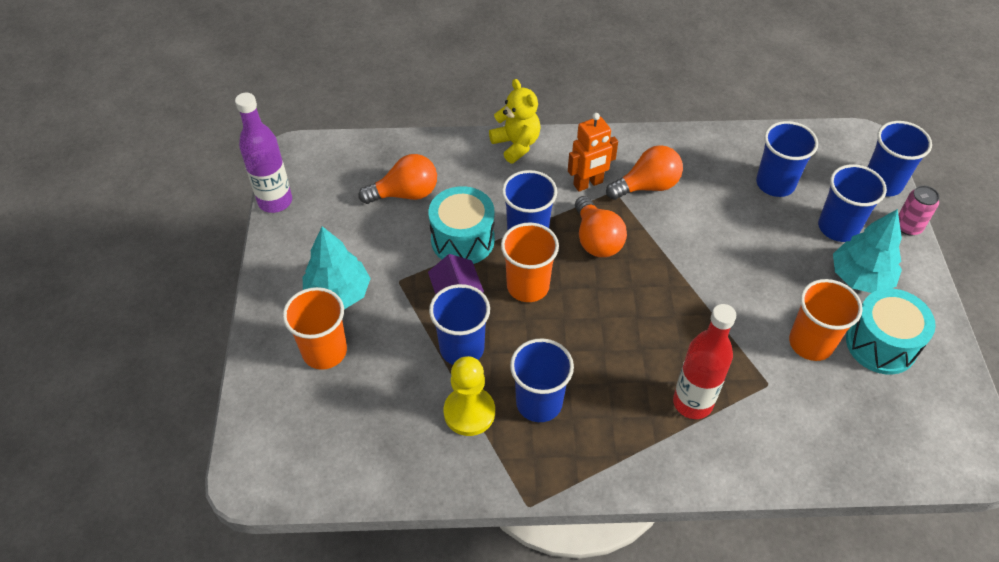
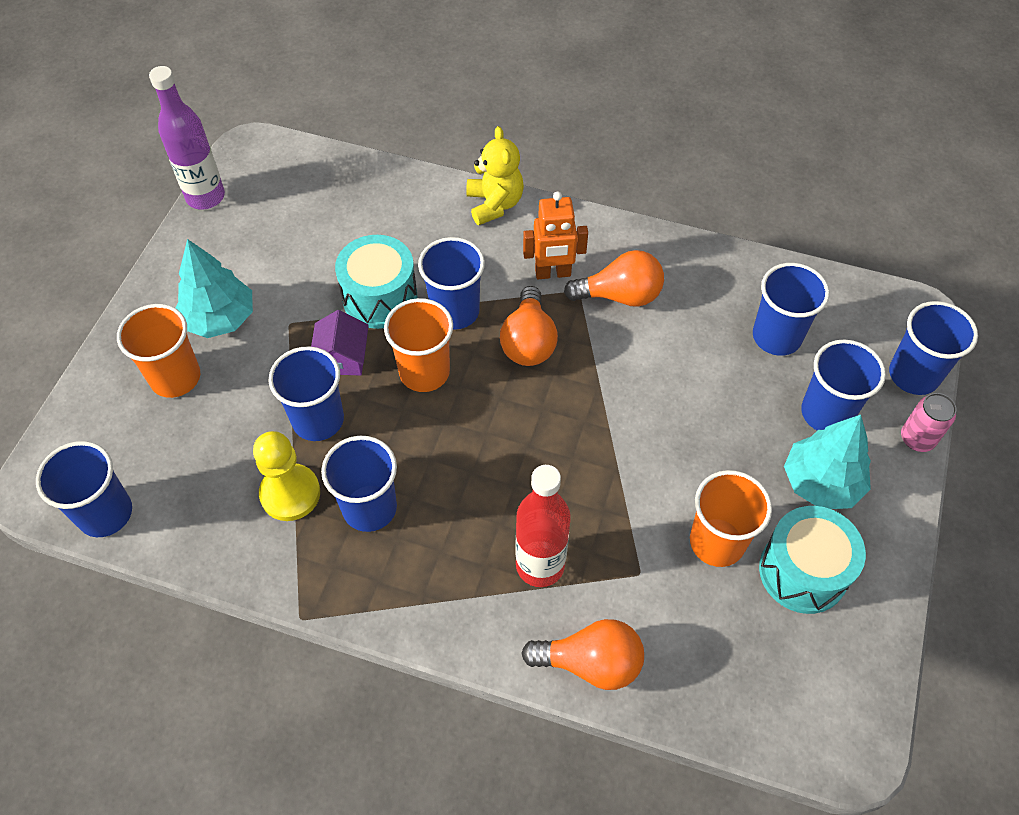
camera: 20 degrees right, 5 degrees up
orange light bulb [359,154,437,204] -> orange light bulb moved to [521,619,644,690]
none -> blue cup [36,441,132,537]

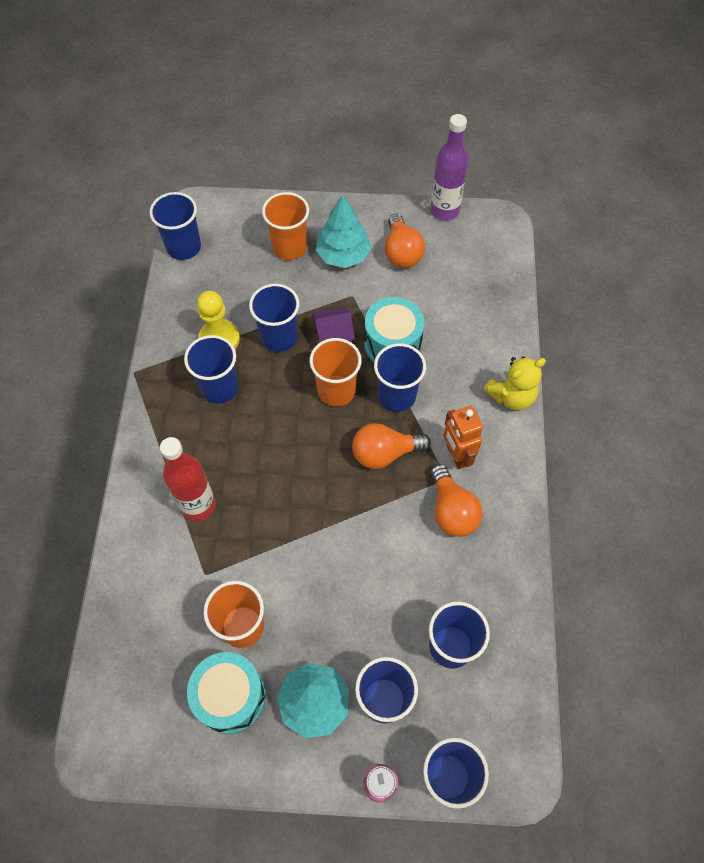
camera: 75 degrees right, 5 degrees up
orange light bulb [521,619,644,690] -> orange light bulb moved to [385,213,425,268]

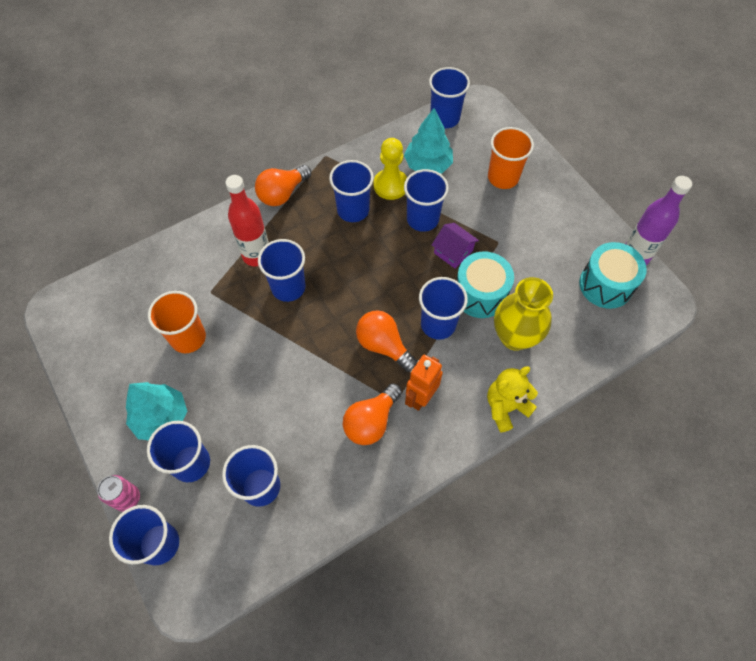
camera: 55 degrees right, 0 degrees up
turquoise drum [187,652,266,734] -> turquoise drum moved to [579,242,647,309]
orange cup [309,338,361,407] -> none
turquoise tree [316,195,371,268] -> turquoise tree moved to [404,108,453,174]
orange light bulb [385,213,425,268] -> orange light bulb moved to [255,165,311,206]
yellow teddy bear [483,357,546,411] -> yellow teddy bear turned 120 degrees clockwise [487,366,538,433]
none -> blue cup [258,239,306,302]
none -> yellow vase [494,277,553,351]

